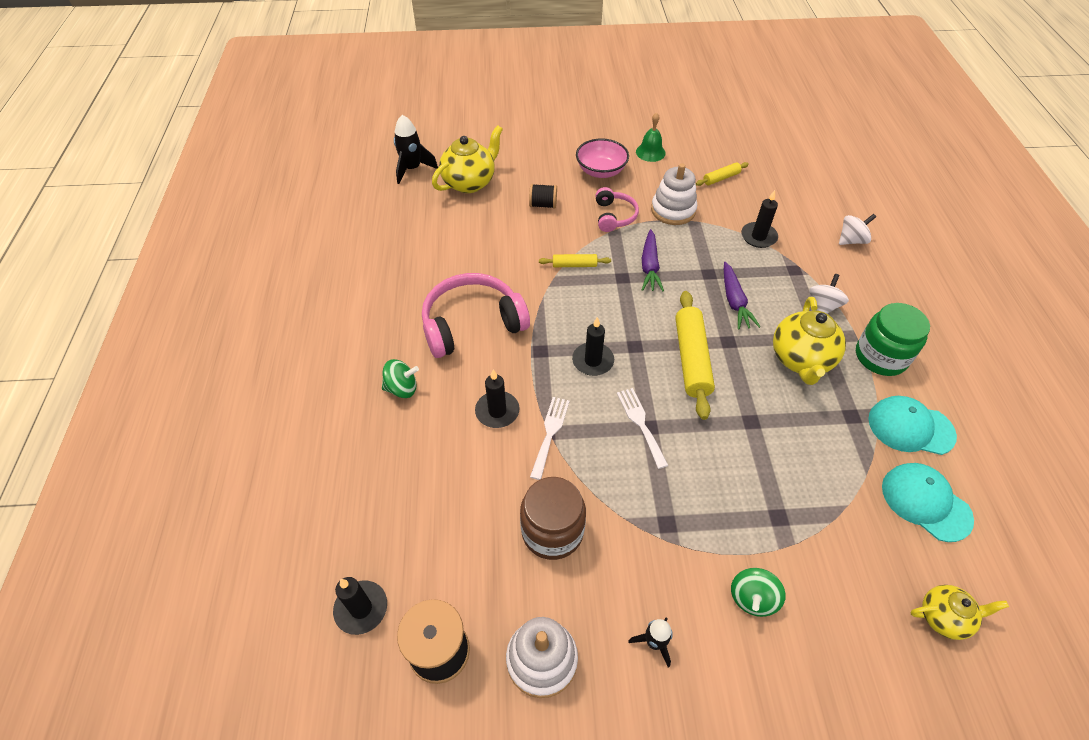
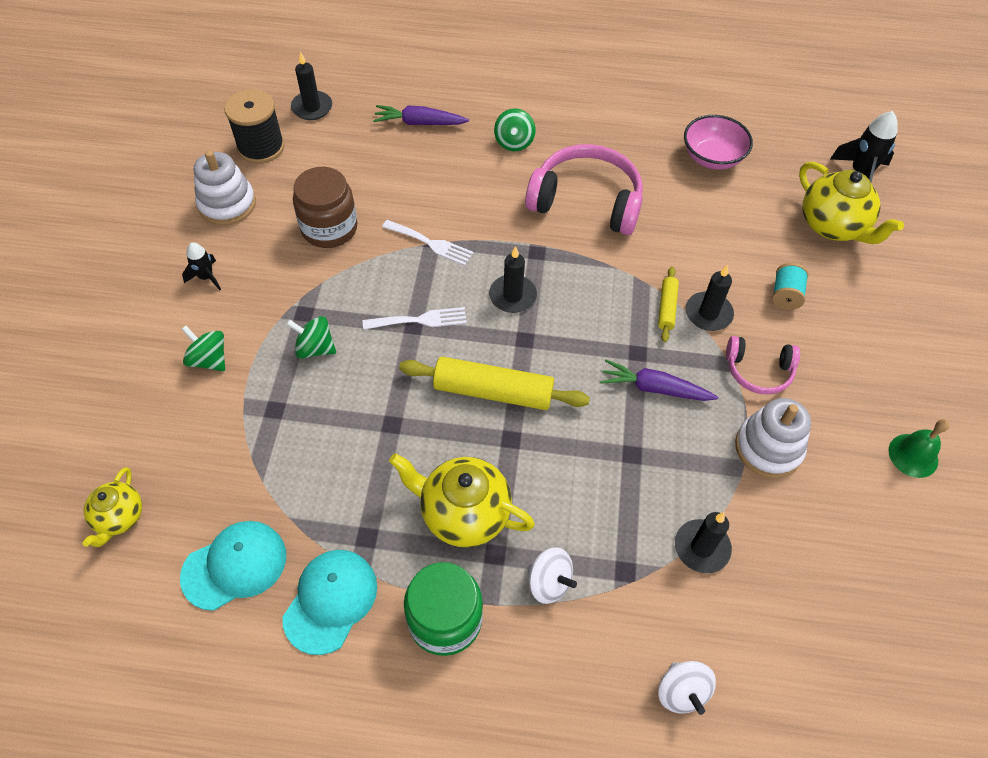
camera: 100 degrees right, 5 degrees up
pink headphones [422,273,530,358] -> pink headphones turned 60 degrees counterclockwise [525,144,643,235]
black candle [475,369,520,428] -> black candle moved to [685,265,734,331]
black spool [529,184,557,209] -> turquoise spool [772,263,809,310]
pink bowl [576,138,629,178] -> pink bowl moved to [684,115,753,170]
yellow rolling pin [696,162,749,186] -> none
purple carrot [724,262,761,330] -> purple carrot moved to [373,105,469,125]
none -> green spinning top [286,316,336,358]

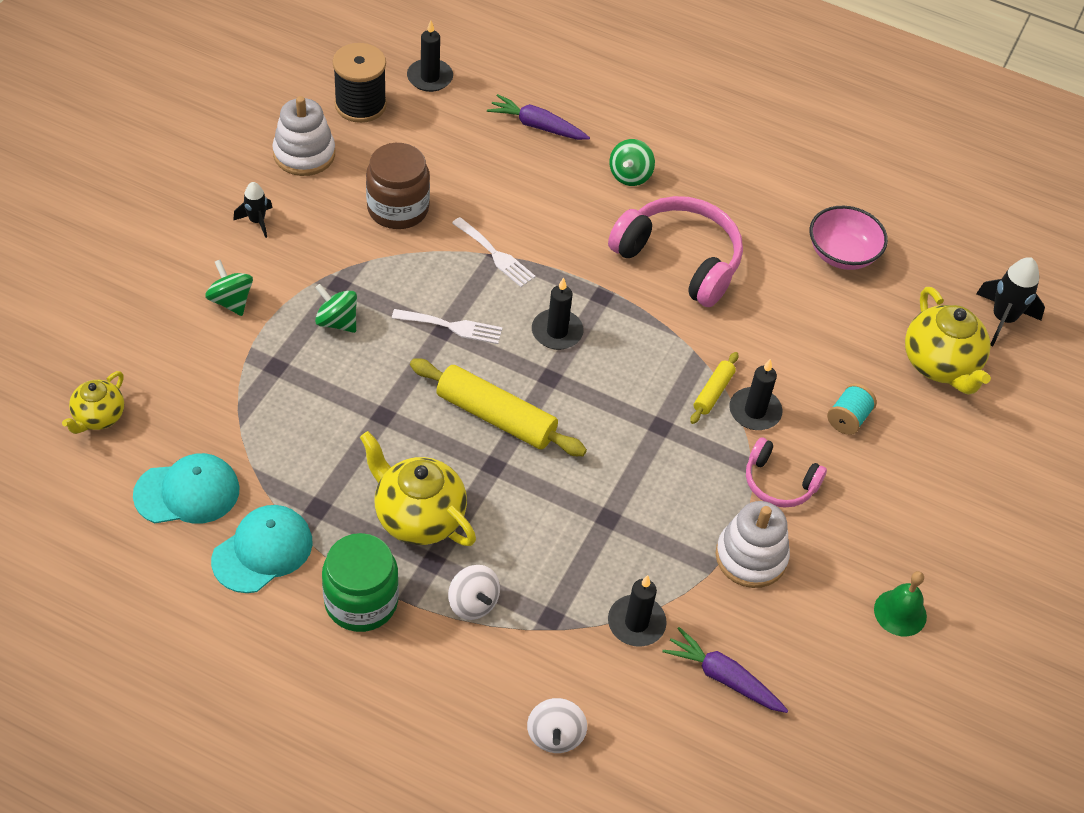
camera: 15 degrees right, 5 degrees down
purple carrot [600,360,718,401] -> purple carrot moved to [662,627,788,713]

